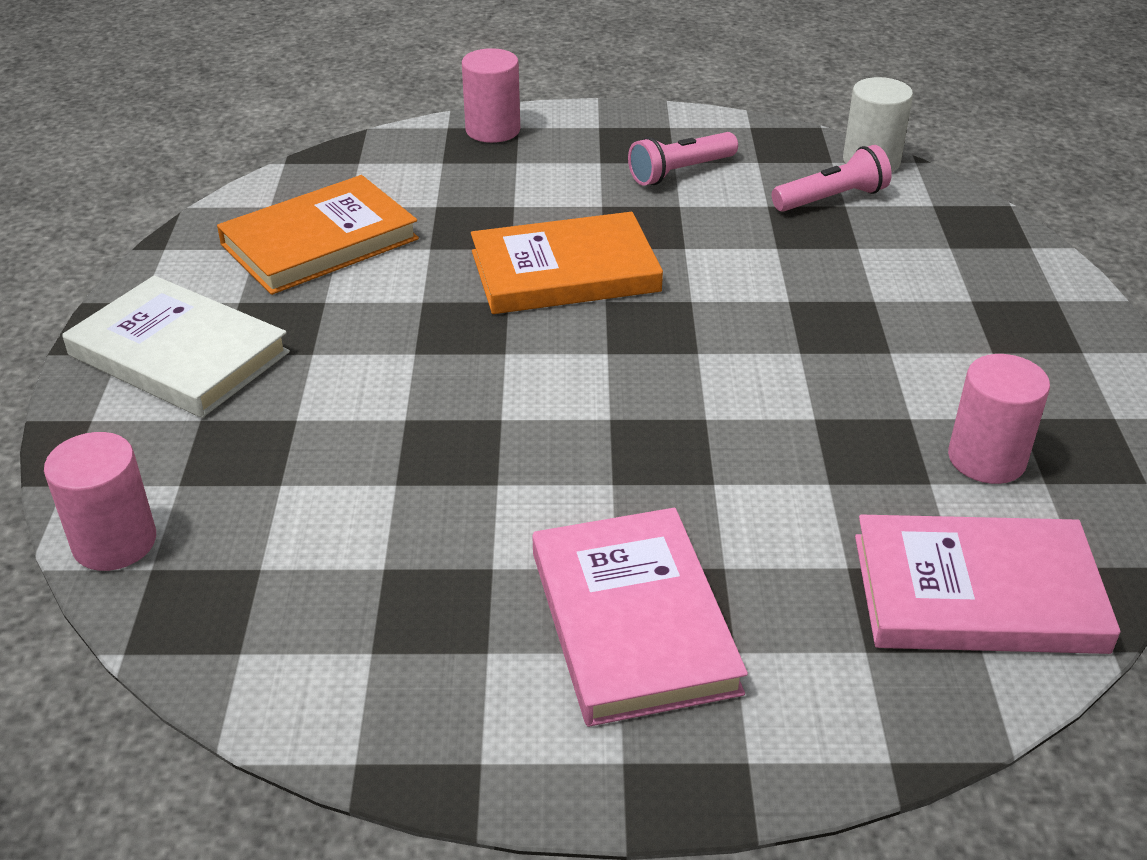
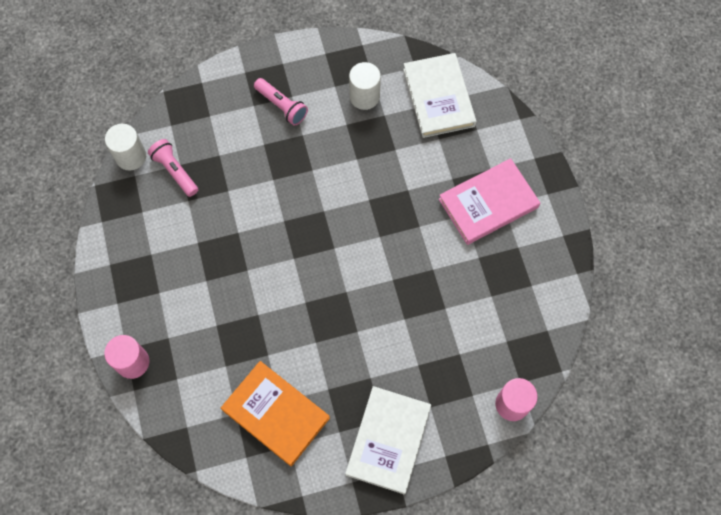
camera: 105 degrees left, 30 degrees up
orange book [471,212,663,314] -> none
pink flashlight [628,132,738,186] -> pink flashlight moved to [254,78,308,126]
pink book [855,515,1121,654] -> white book [403,53,477,138]
pink cylinder [948,354,1050,484] -> white cylinder [349,62,381,110]

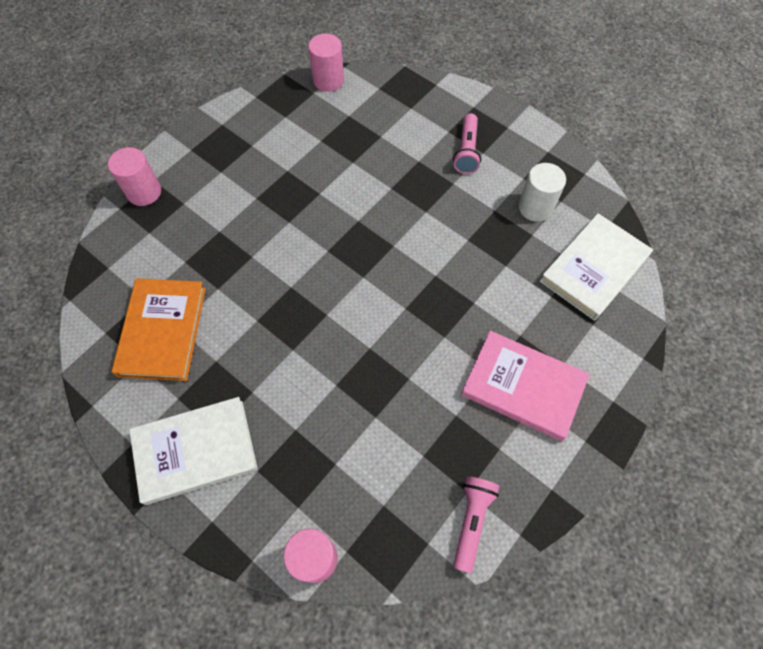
camera: 55 degrees right, 5 degrees down
white cylinder [105,124,146,170] -> pink cylinder [308,34,344,92]
pink flashlight [148,139,198,197] -> pink flashlight moved to [453,476,499,573]

